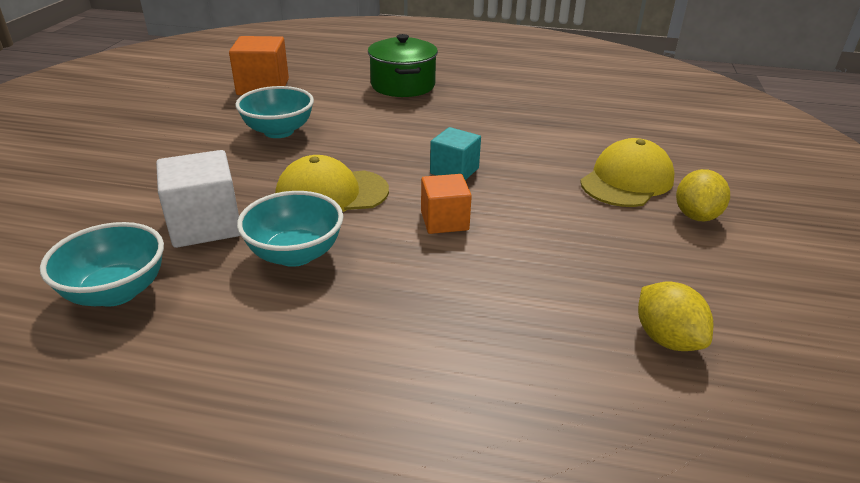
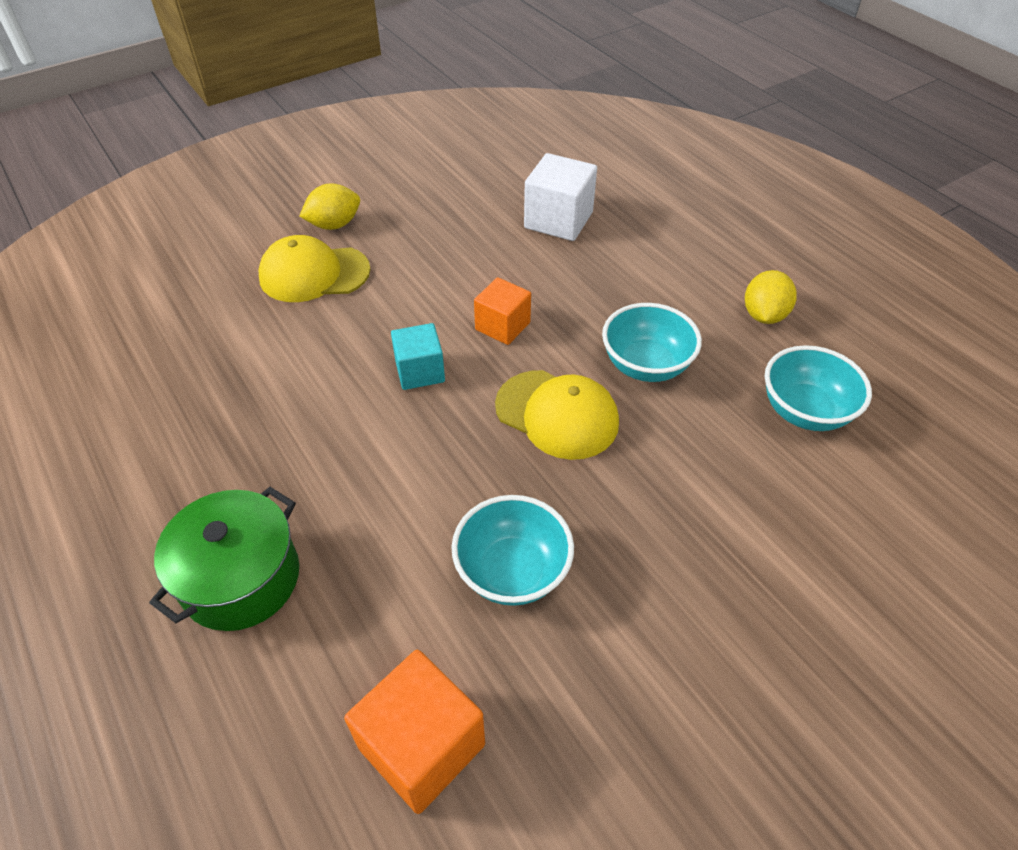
camera: 135 degrees left, 15 degrees up
white cube [156,150,241,248] -> white cube moved to [524,153,597,241]
yellow lemon [638,281,713,351] -> yellow lemon moved to [745,270,797,324]

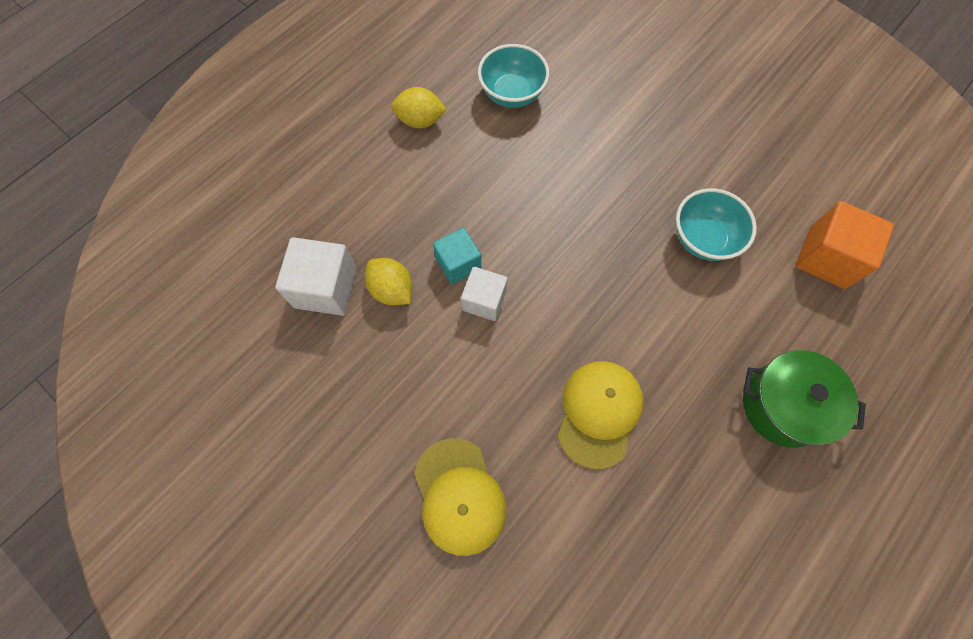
camera: 105 degrees left, 20 degrees up
yellow lemon [300,183,360,230] -> yellow lemon moved to [365,258,412,305]
turquoise cube [391,323,445,390] -> turquoise cube moved to [433,227,481,285]
orange cube [474,277,531,345] -> white cube [461,267,508,321]
yellow cap [495,370,619,460] -> yellow cap moved to [558,361,644,469]
turquoise bowl [602,303,702,382] -> none

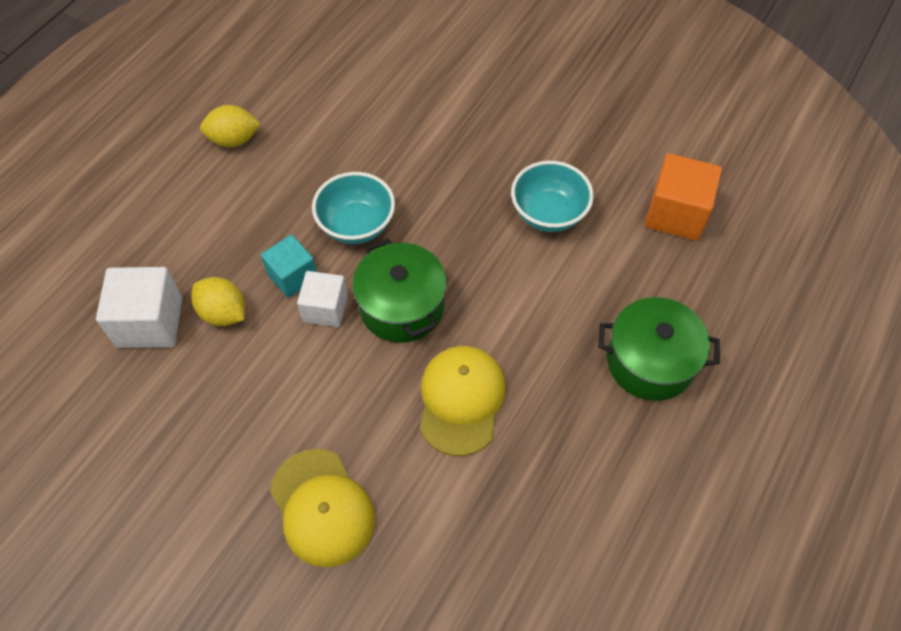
camera: 10 degrees left, 10 degrees down
turquoise bowl [478,44,549,108] -> turquoise bowl moved to [312,172,395,244]
none -> green pot [352,238,447,343]

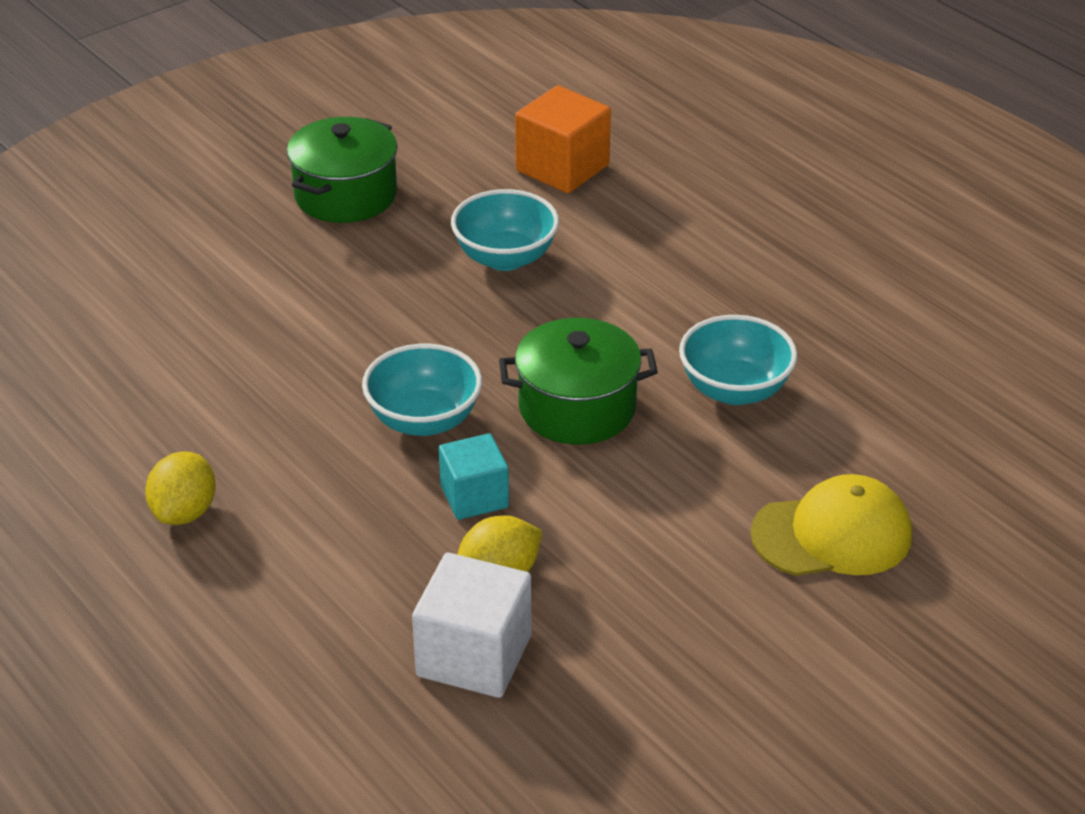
camera: 70 degrees left, 20 degrees down
white cube [297,271,348,327] -> none
yellow cap [420,346,506,456] -> turquoise bowl [679,315,797,405]
green pot [598,297,720,401] -> green pot moved to [287,117,398,223]

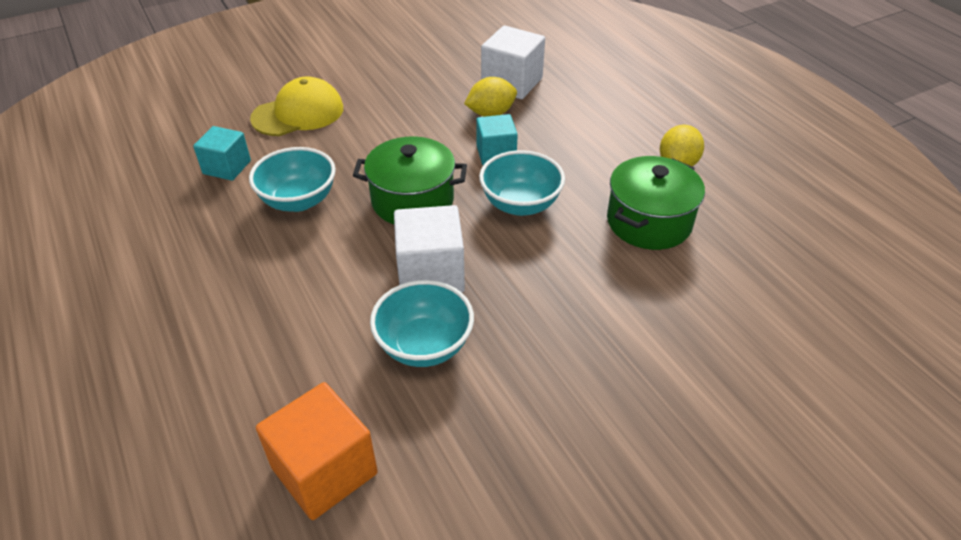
camera: 170 degrees left, 5 degrees up
green pot [287,117,398,223] -> green pot moved to [607,156,705,250]
yellow cap [751,474,912,576] -> yellow cap turned 150 degrees clockwise [250,76,343,136]
none -> turquoise cube [193,126,251,181]
none -> white cube [394,205,465,292]

